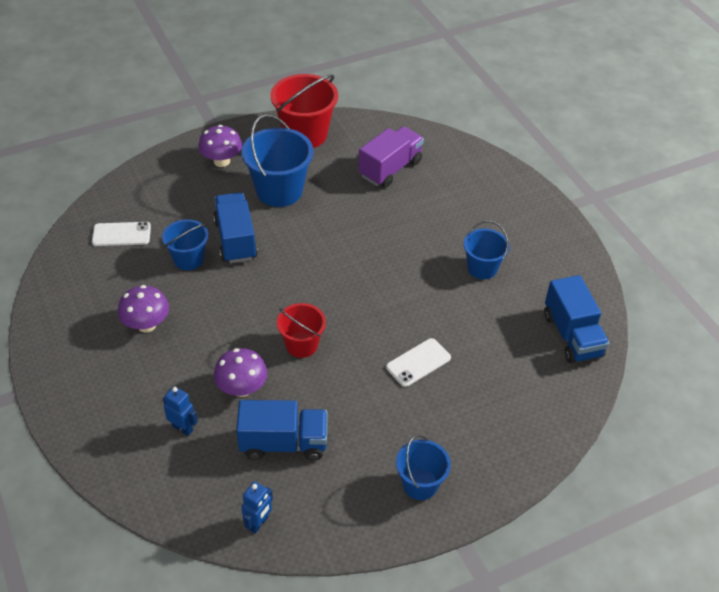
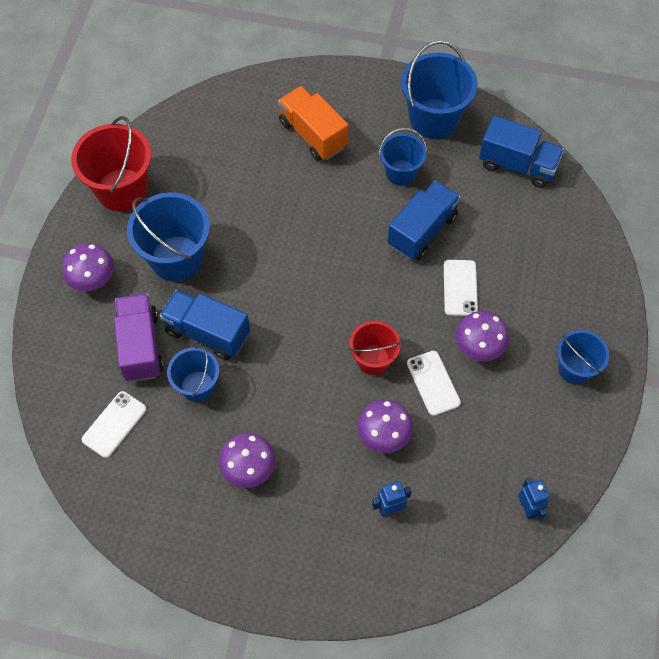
camera: 50 degrees left, 15 degrees up
blue truck [236,400,327,461] -> blue truck moved to [387,181,461,260]
purple truck [358,126,424,188] -> purple truck moved to [114,293,164,382]
none -> orange truck [278,86,348,161]
none -> blue bucket [401,41,478,139]
none -> white phone [407,351,461,416]
none -> purple mushroom [455,311,509,361]

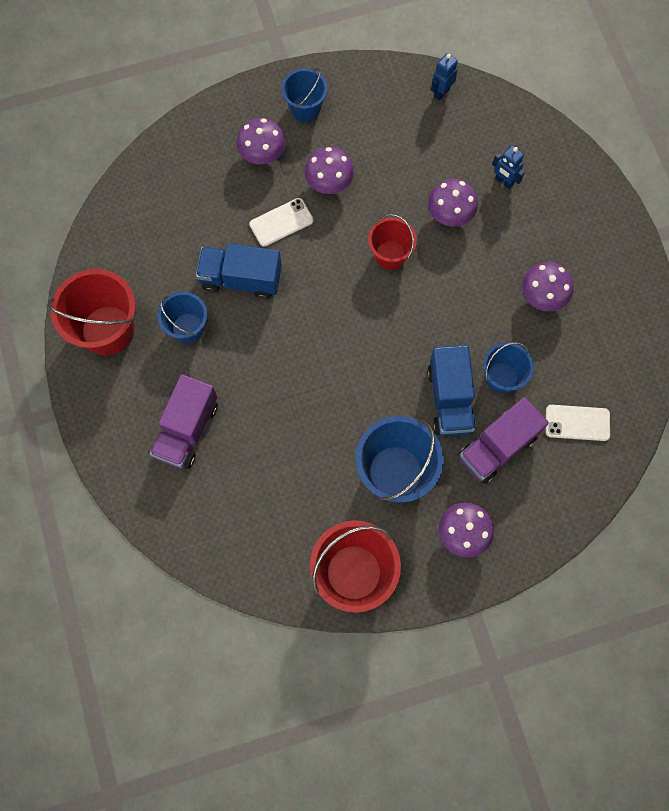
camera: 120 degrees left, 10 degrees up
orange truck [278,86,348,161] -> purple truck [150,374,218,469]
blue bucket [401,41,478,139] -> red bucket [48,269,136,355]
white phone [407,351,461,416] -> none
blue truck [479,116,564,188] -> none
none -> purple mushroom [237,118,286,165]

